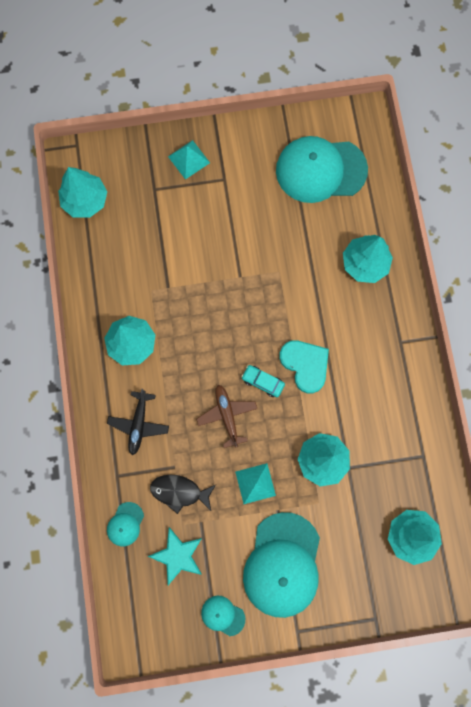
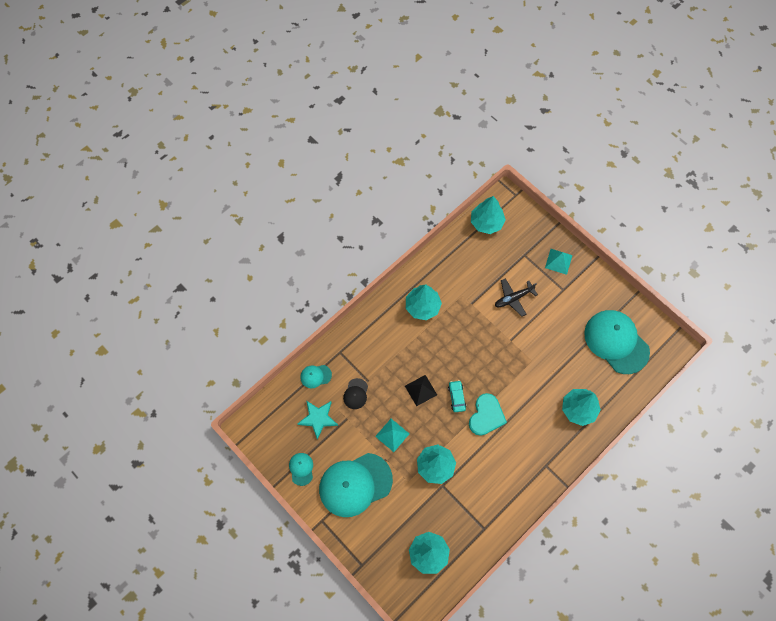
camera: 55 degrees right, 10 degrees down
black plane [107,389,169,455] -> black plane moved to [495,278,538,317]
black fish [150,475,216,514] -> black cap [343,378,368,409]
brown plane [196,385,257,448] -> black pyramid [405,375,437,406]

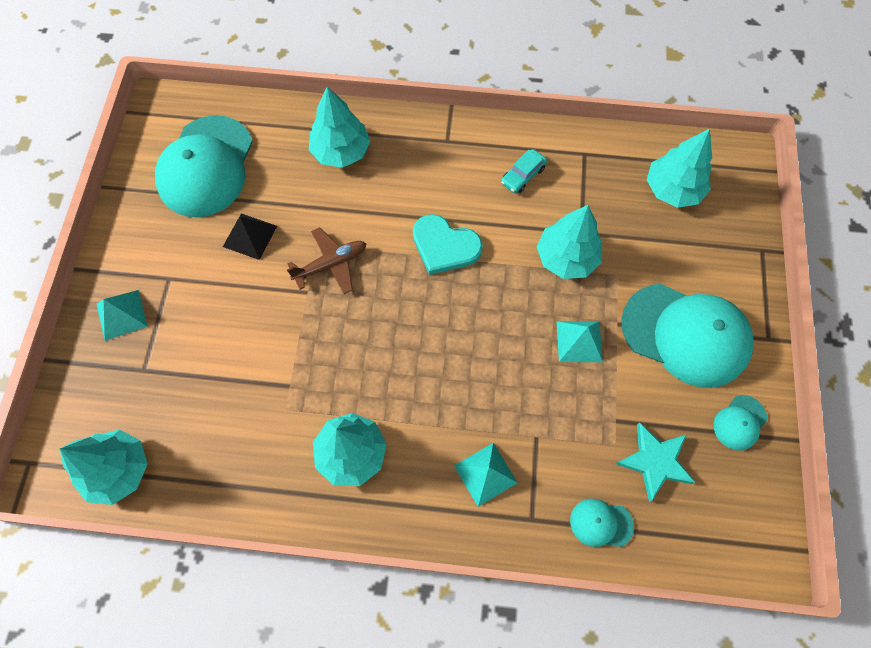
camera: 130 degrees left, 0 degrees up
turquoise cap [300,365,332,388] -> turquoise cap turned 150 degrees clockwise [570,499,634,547]
black cap [343,378,368,409] -> none
black pyramid [405,375,437,406] -> black pyramid moved to [223,213,277,260]
turquoise car [448,380,466,412] -> turquoise car moved to [501,149,547,193]
turquoise heart [469,393,507,436] -> turquoise heart turned 135 degrees counterclockwise [413,214,483,275]
black plane [495,278,538,317] -> none
none -> brown plane [287,227,367,294]
none -> turquoise pyramid [454,443,518,507]

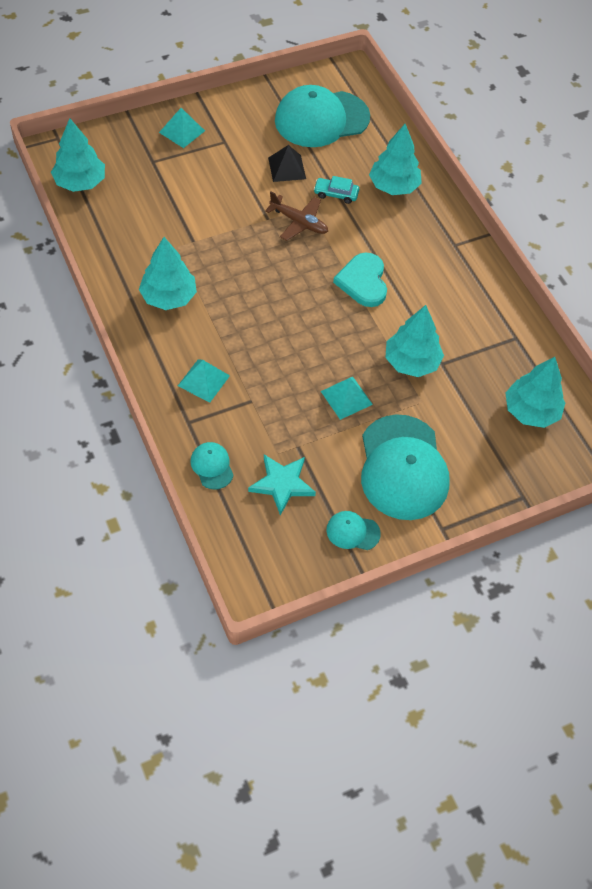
camera: 55 degrees right, 10 degrees down
turquoise car [501,149,547,193] -> turquoise car moved to [314,176,359,204]

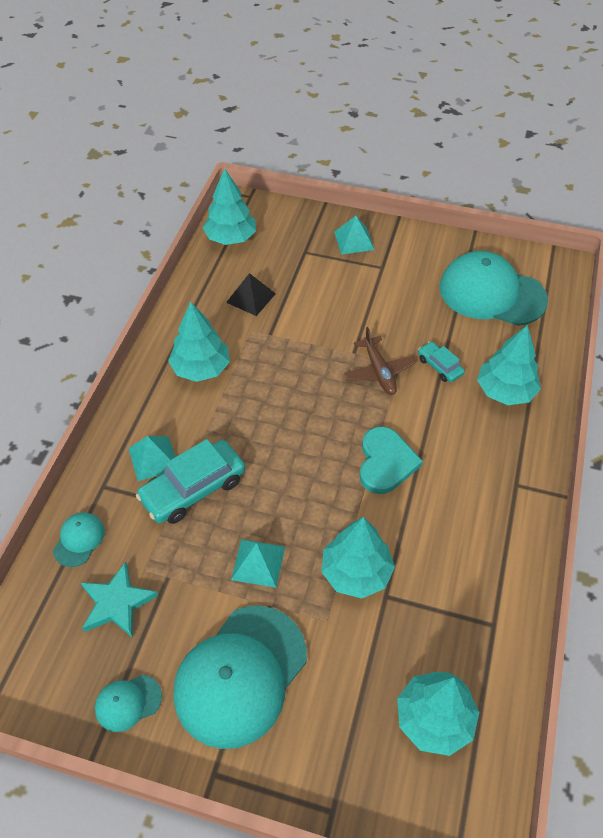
camera: 45 degrees right, 5 degrees down
black pyramid [268,145,306,182] -> black pyramid moved to [226,273,276,316]
turquoise cap [326,511,381,550] -> turquoise cap turned 75 degrees counterclockwise [95,675,162,732]
turquoise heart [333,252,387,307] -> turquoise heart turned 150 degrees clockwise [359,427,423,494]
none -> turquoise car [136,439,245,524]

